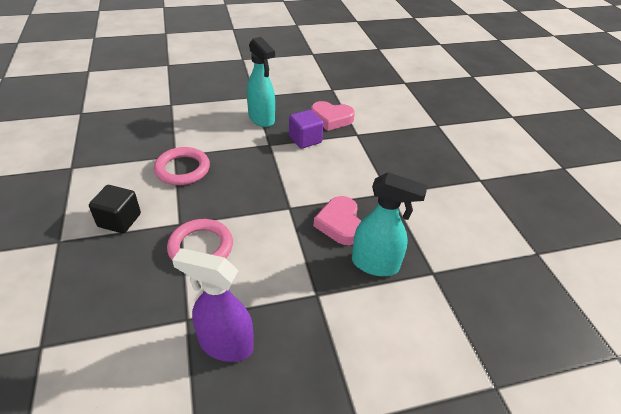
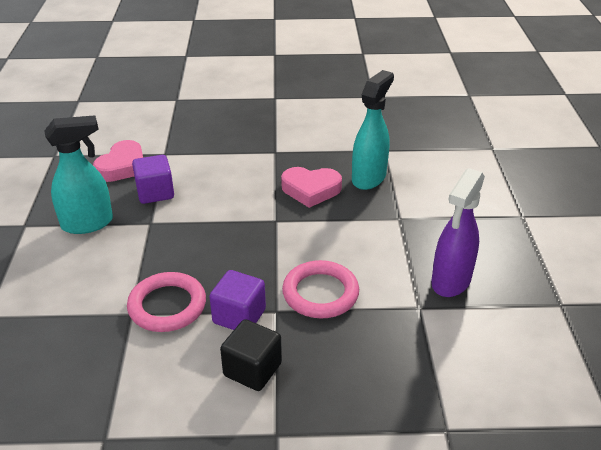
camera: 75 degrees left, 5 degrees down
none -> purple cube [209,270,266,330]

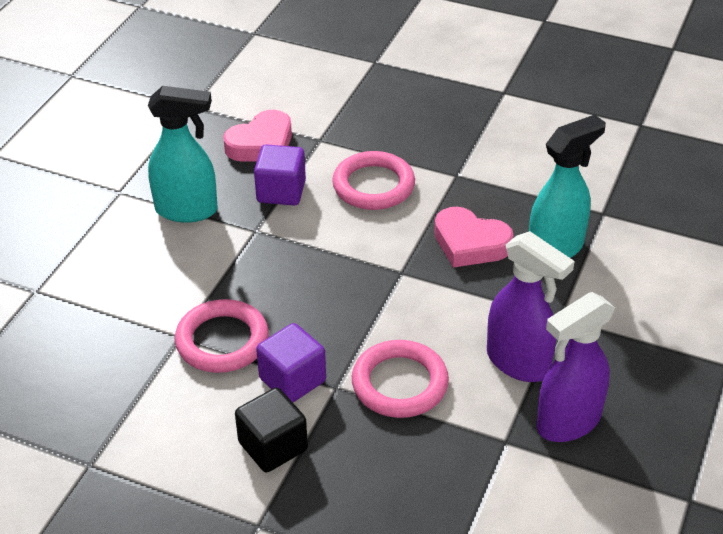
camera: 25 degrees right, 5 degrees up
none -> pink ring [332,151,415,210]
none -> purple spray bottle [487,231,575,382]

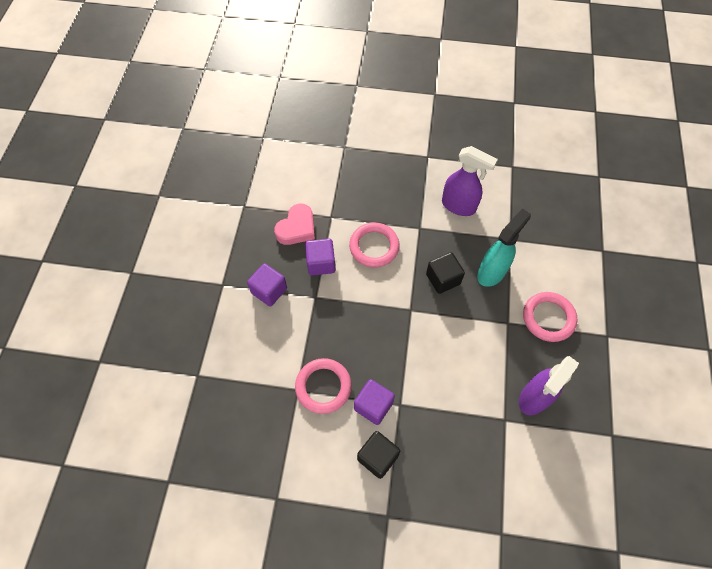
camera: 15 degrees left, 20 degrees up
turquoise spray bottle [148,86,218,223] -> purple cube [247,263,287,306]
pink ring [352,340,449,418] -> pink ring moved to [523,292,577,342]
pink heart [434,207,514,268] -> black cube [426,252,465,294]
purple spray bottle [487,231,575,382] -> purple spray bottle moved to [442,146,498,216]

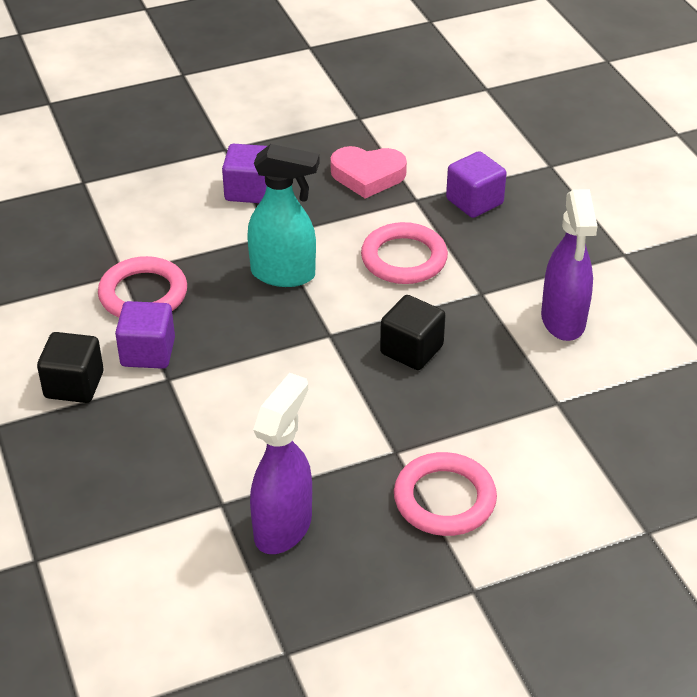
camera: 60 degrees right, 20 degrees down
purple cube [305,239,335,276] -> purple cube moved to [446,151,507,218]
turquoise spray bottle [477,208,531,287] -> turquoise spray bottle moved to [247,144,319,287]
purple spray bottle [519,356,579,415] -> purple spray bottle turned 105 degrees clockwise [250,373,312,554]

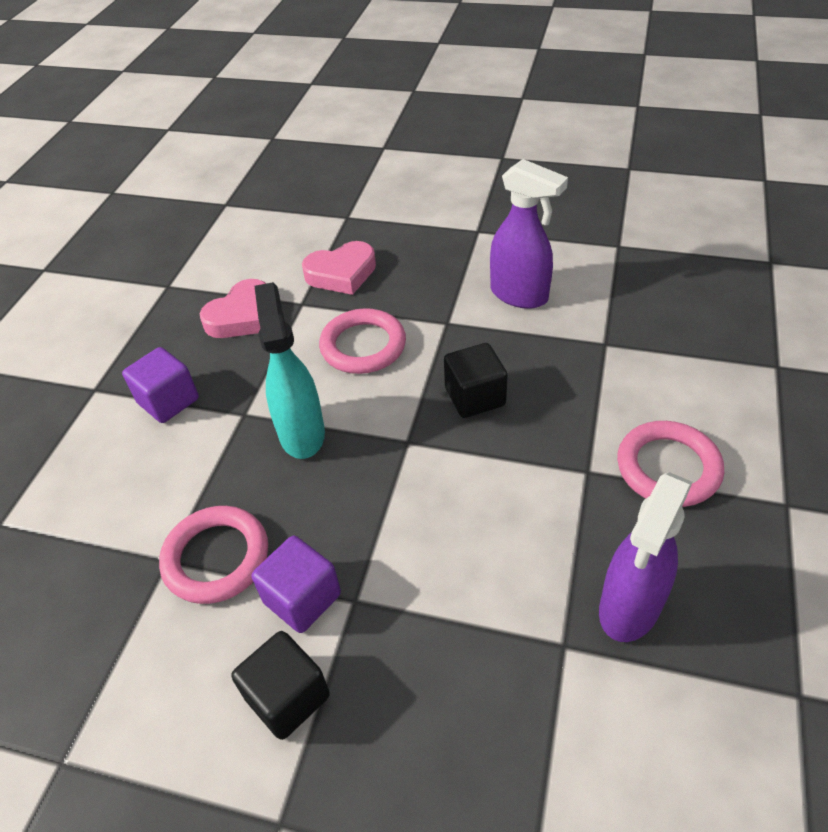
camera: 50 degrees left, 5 degrees up
turquoise spray bottle [247,144,319,287] -> turquoise spray bottle turned 60 degrees counterclockwise [254,282,325,459]
purple spray bottle [250,373,312,554] -> purple spray bottle turned 120 degrees counterclockwise [599,472,692,642]
purple cube [446,151,507,218] -> pink heart [302,241,376,295]

